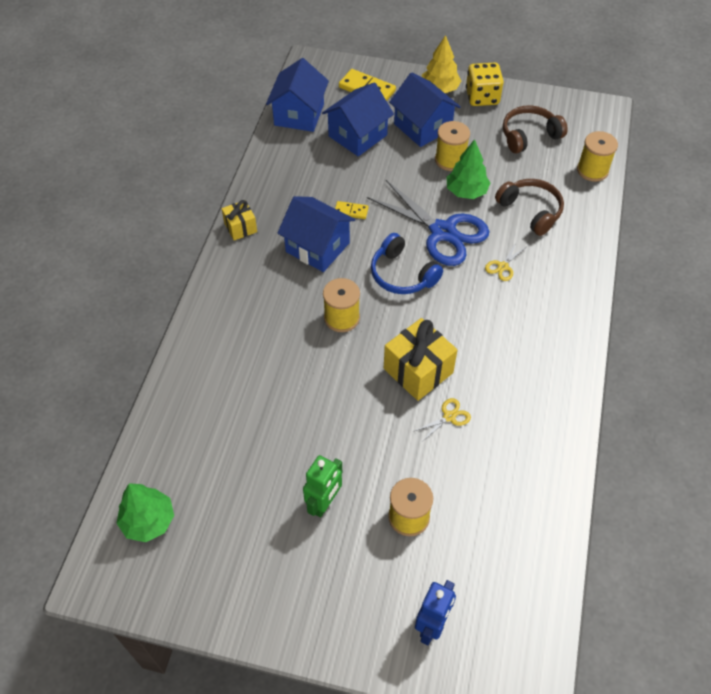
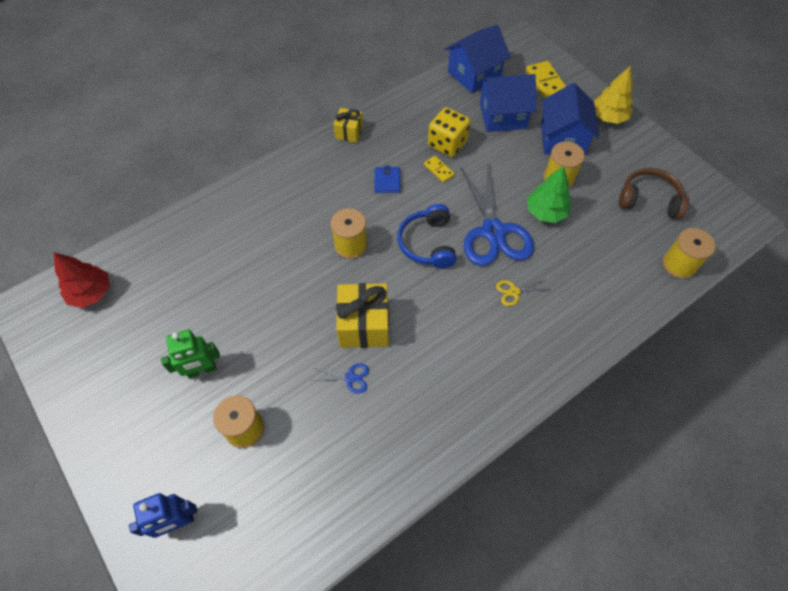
camera: 40 degrees right, 5 degrees up
green tree [116,483,174,542] -> red tree [54,253,110,308]
blue house [277,196,355,272] -> blue wallet [374,166,400,193]
yellow scissors [414,398,471,442] -> blue scissors [311,363,369,394]
yellow dice [466,63,504,106] -> yellow dice moved to [428,107,471,157]
brown headphones [495,179,564,236] -> none

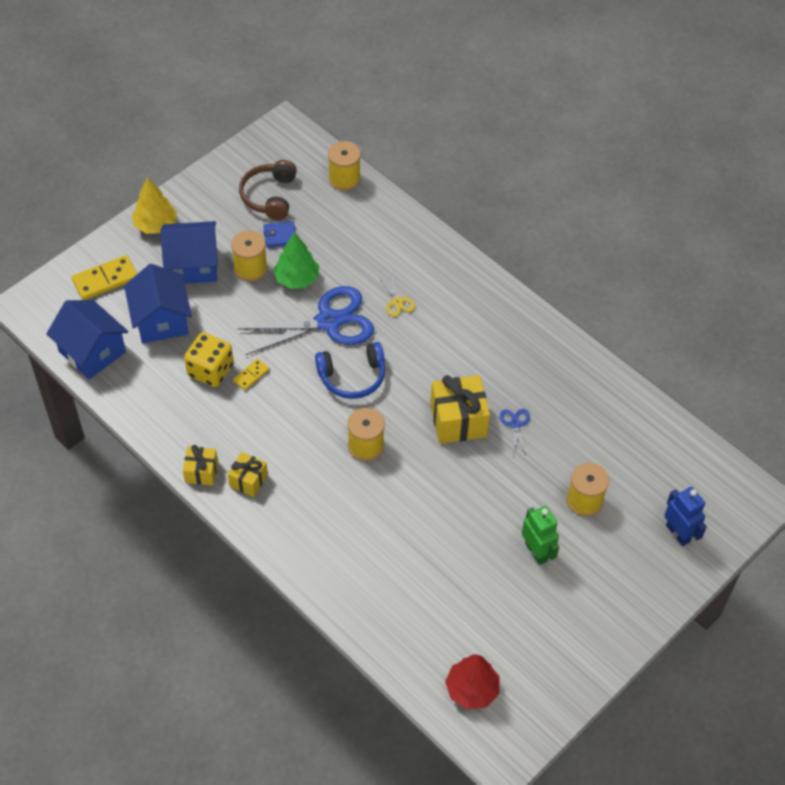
camera: 100 degrees left, 5 degrees down
blue wallet [374,166,400,193] -> blue wallet moved to [263,221,296,248]
none -> yellow gift [228,452,268,497]

